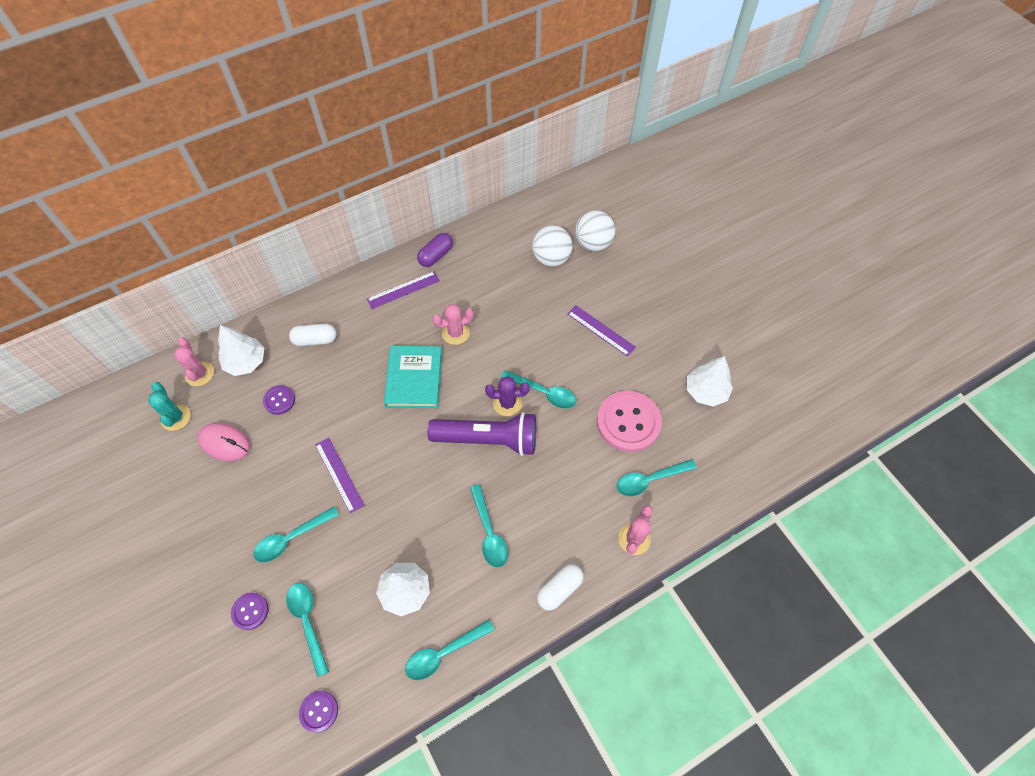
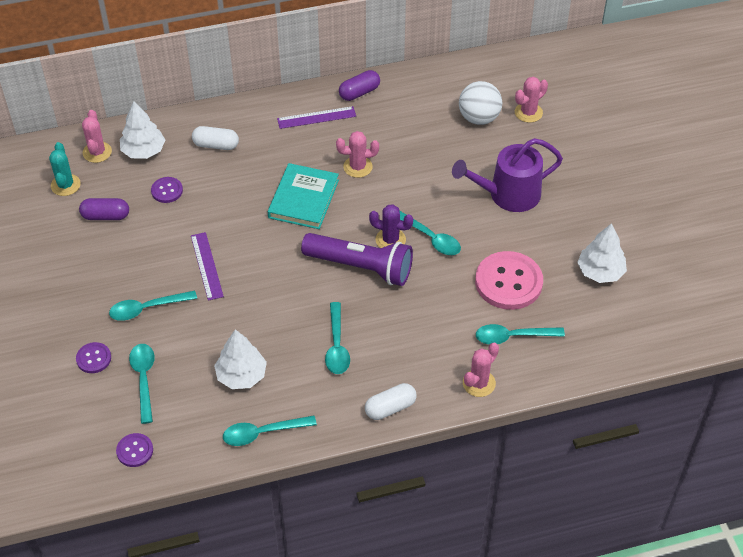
camera: 15 degrees right, 10 degrees down
pink mouse [198,423,250,461] -> purple capsule [79,198,129,220]
purple ruler [567,305,636,357] -> purple watering can [452,138,563,212]
white ball [575,210,615,251] -> pink cactus [515,77,548,123]

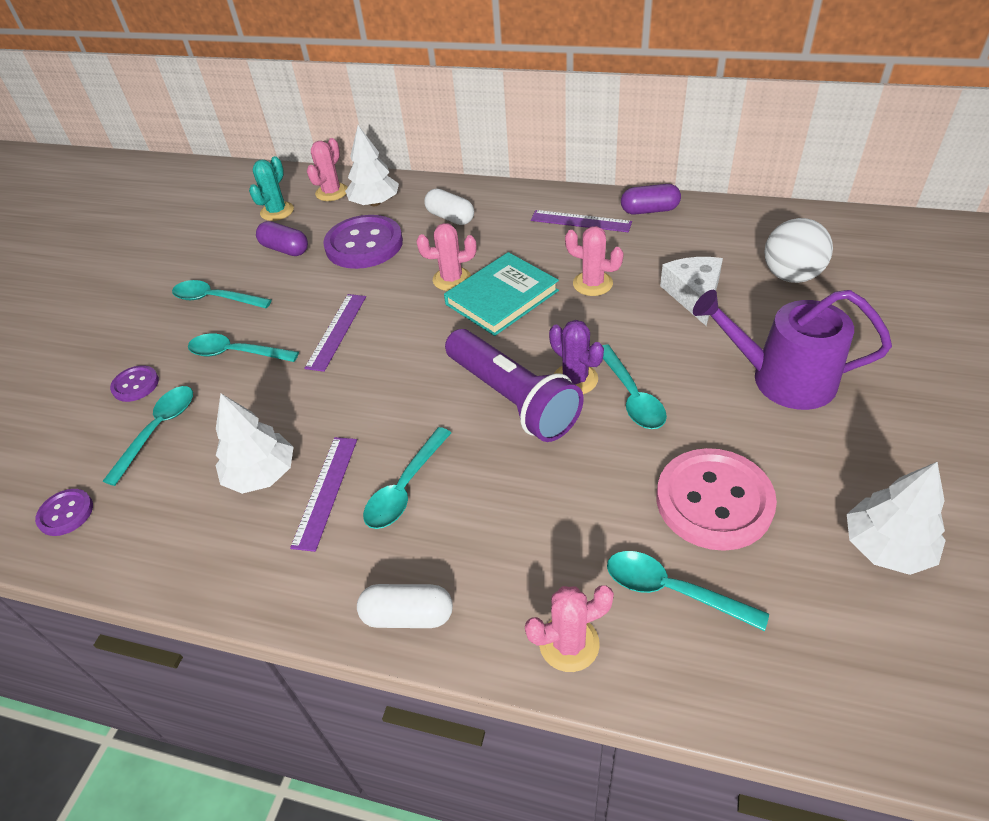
camera: 35 degrees right, 5 degrees down
purple button [151,177,183,203] -> purple button [323,215,403,269], size x2.03
turquoise spoon [223,415,317,446] -> turquoise spoon moved to [172,280,272,308]
pink cactus [515,77,548,123] -> pink cactus moved to [416,223,477,291]
none -> purple ruler [290,437,357,552]
none -> white cheese [660,257,723,326]

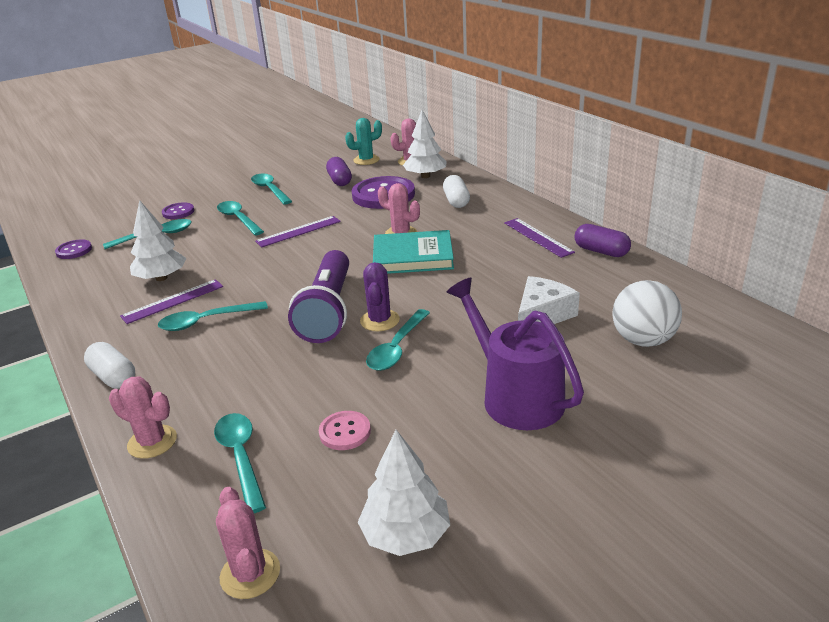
camera: 40 degrees right, 15 degrees down
pink cactus [565,226,624,296] -> pink cactus moved to [216,487,280,599]
pink button [657,448,777,551] -> pink button [319,411,371,450], size x0.49

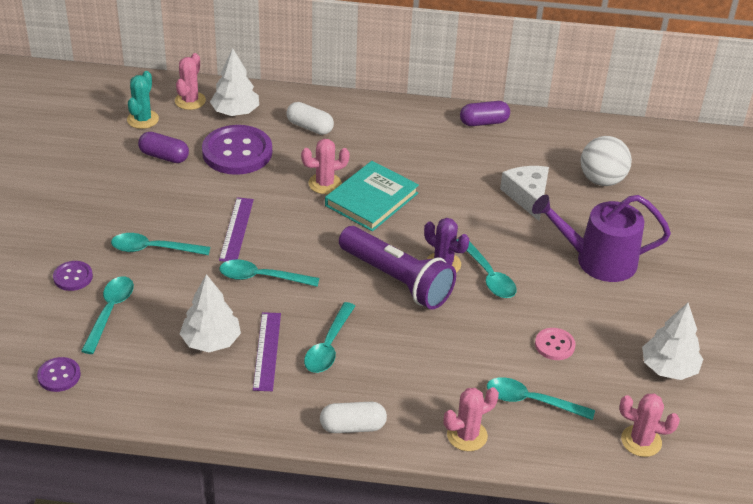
camera: 55 degrees left, 10 degrees up
turquoise spoon [251,174,292,205] -> turquoise spoon moved to [220,259,319,287]
purple ruler [504,218,575,258] -> none

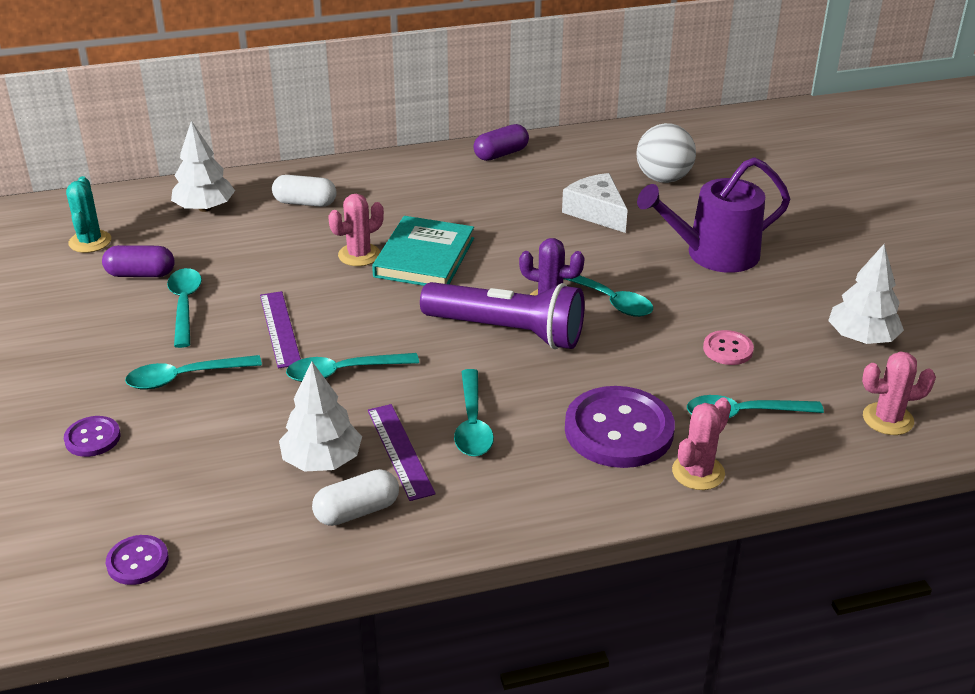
camera: 20 degrees left, 5 degrees down
turquoise spoon [81,276,134,354] -> turquoise spoon moved to [167,268,202,348]
pink cactus [175,53,206,110] -> none
purple button [202,125,272,175] -> purple button moved to [565,386,675,468]
white capsule [320,402,387,433] -> white capsule moved to [312,469,399,526]

